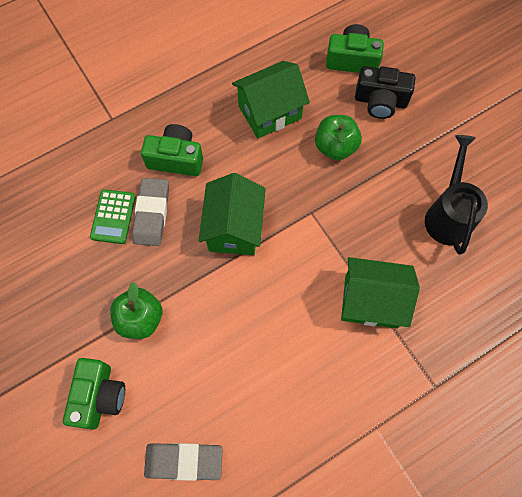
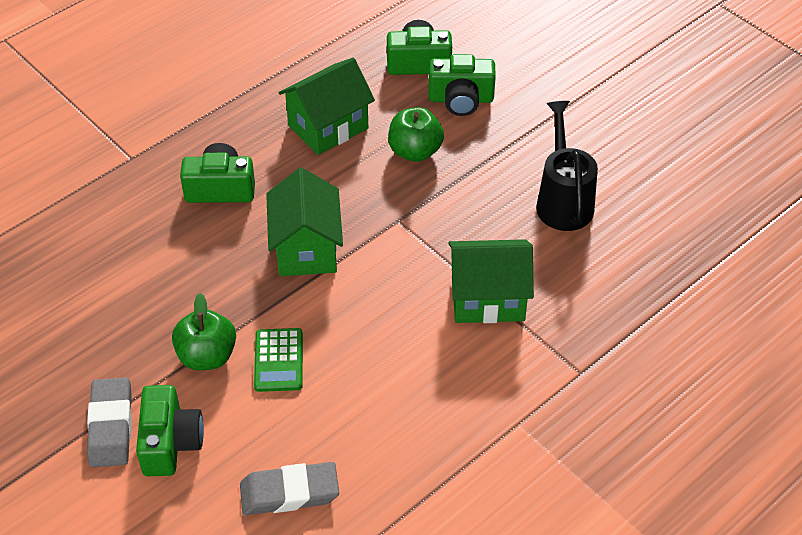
camera: 10 degrees left, 20 degrees down
green calculator [90,189,136,244] -> green calculator moved to [254,328,303,392]
grey eraser [132,178,169,246] -> grey eraser moved to [87,377,132,467]
black camera [355,66,415,119] -> green camera [429,54,496,116]

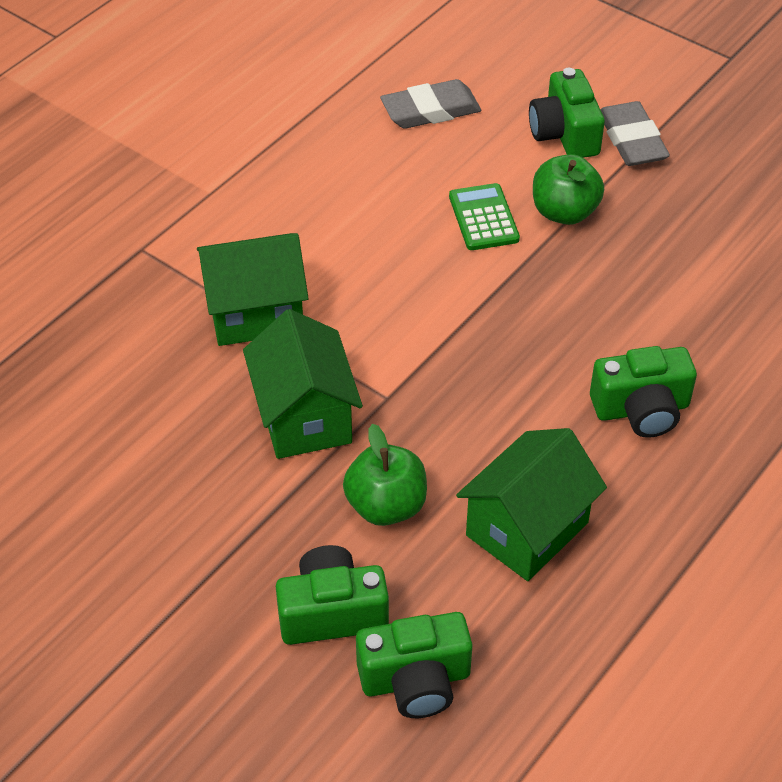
camera: 170 degrees right, 0 degrees up
green house [266,168,343,276] -> green house moved to [243,309,363,459]
black watering can [536,101,598,231] -> none

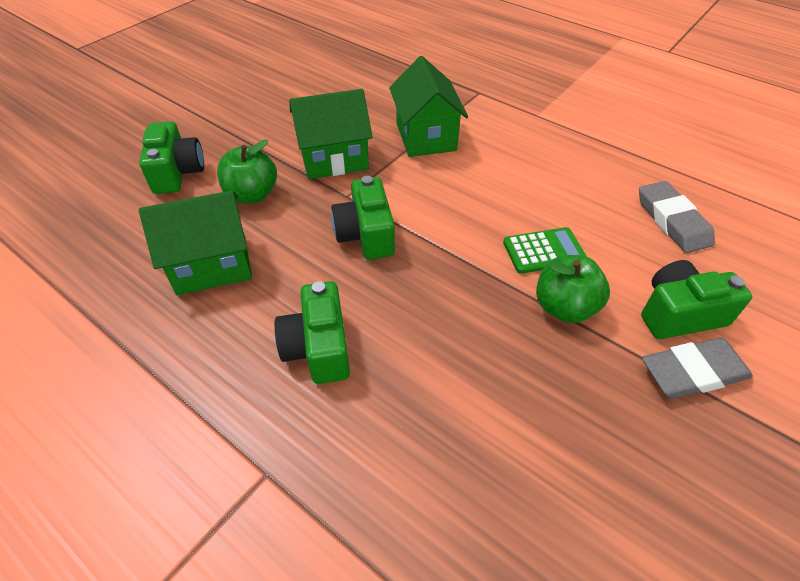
camera: 90 degrees right, 0 degrees up
green camera [356,612,473,718] -> green camera moved to [331,176,395,260]
green house [456,428,607,581] -> green house turned 60 degrees counterclockwise [139,190,252,295]

